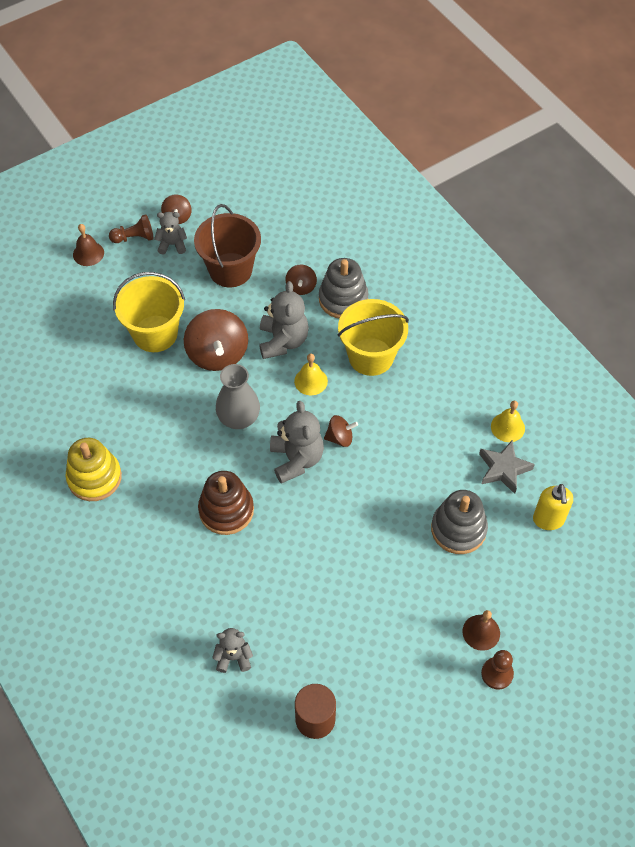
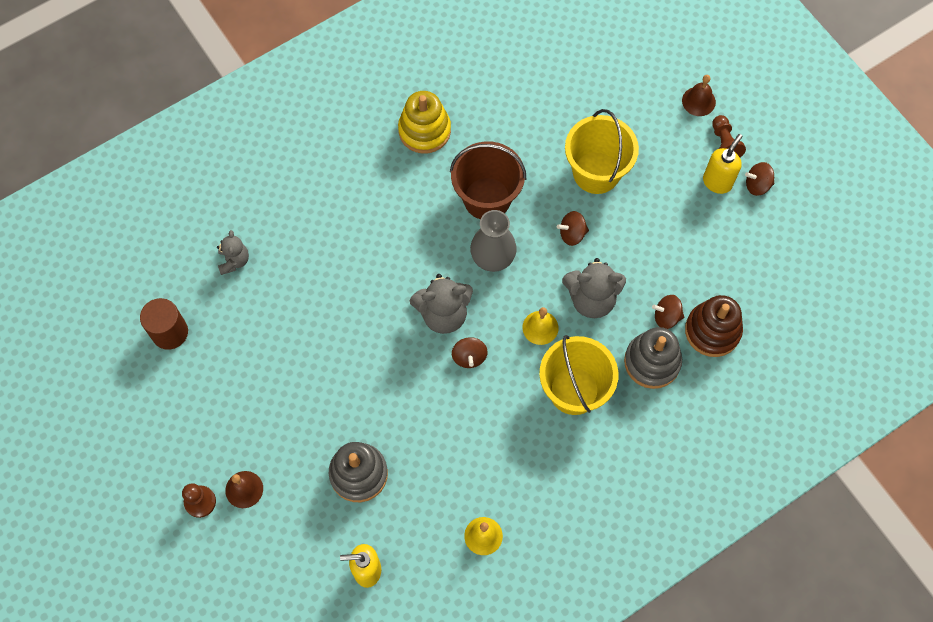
camera: 90 degrees right, 10 degrees up
grey teddy bear [154,212,187,255] -> yellow soap dispenser [703,134,743,194]
brown spinning top [184,309,248,371] -> brown spinning top [557,211,589,246], size x0.51
brown bucket [194,204,261,287] -> brown bucket moved to [450,141,526,219]
brown stacking toy [198,471,254,535] -> brown stacking toy moved to [685,295,743,357]
grey star [479,440,535,494] -> none

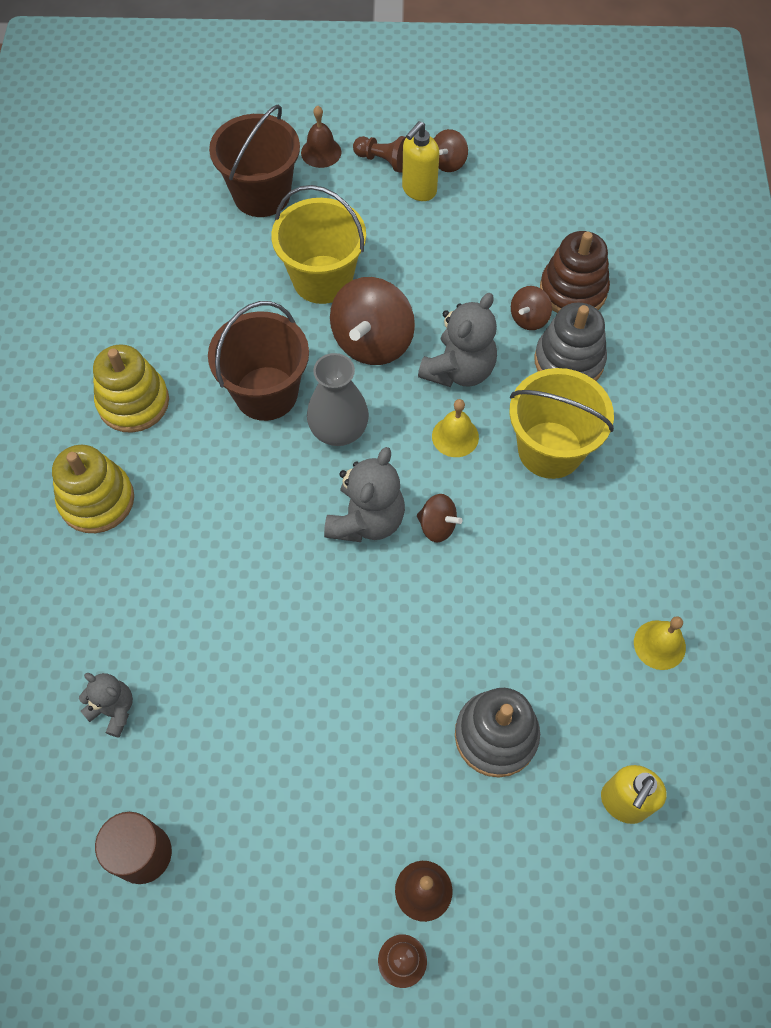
camera: 55 degrees left, 5 degrees down
brown spinning top [557,211,589,246] -> brown spinning top [330,277,415,365], size x1.97
yellow soap dispenser [703,134,743,194] -> yellow soap dispenser turned 120 degrees counterclockwise [402,121,439,201]
none -> yellow stacking toy [52,445,134,533]
none -> brown bucket [209,105,300,217]

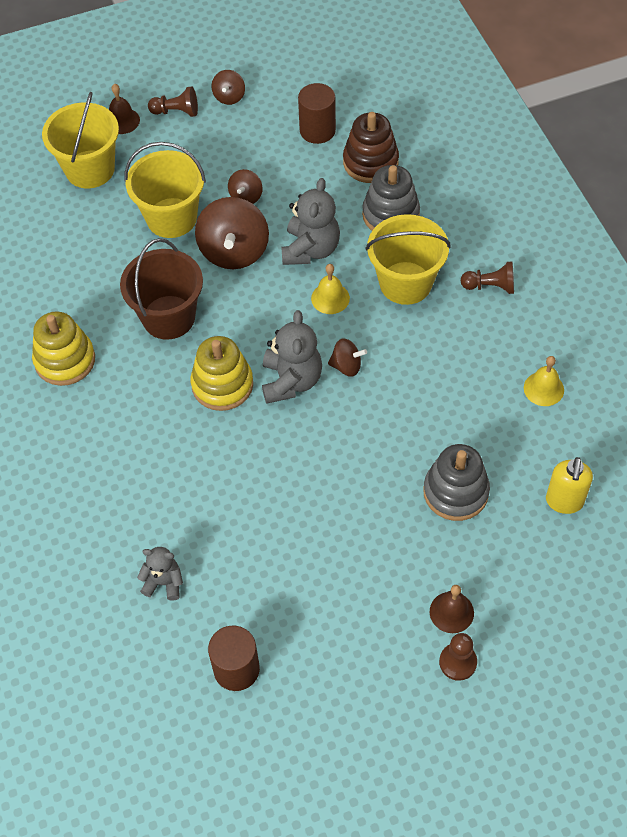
camera: 20 degrees left, 5 degrees down
yellow stacking toy [52,445,134,533] -> yellow stacking toy moved to [191,336,253,411]
brown bucket [209,105,300,217] -> yellow bucket [42,92,119,188]
grey vase [307,353,369,446] -> none
yellow soap dispenser [402,121,439,201] -> none
brown spinning top [511,286,552,330] -> brown spinning top moved to [228,169,262,204]
none -> brown cylinder [298,83,336,144]
none -> brown pawn [461,262,514,294]

